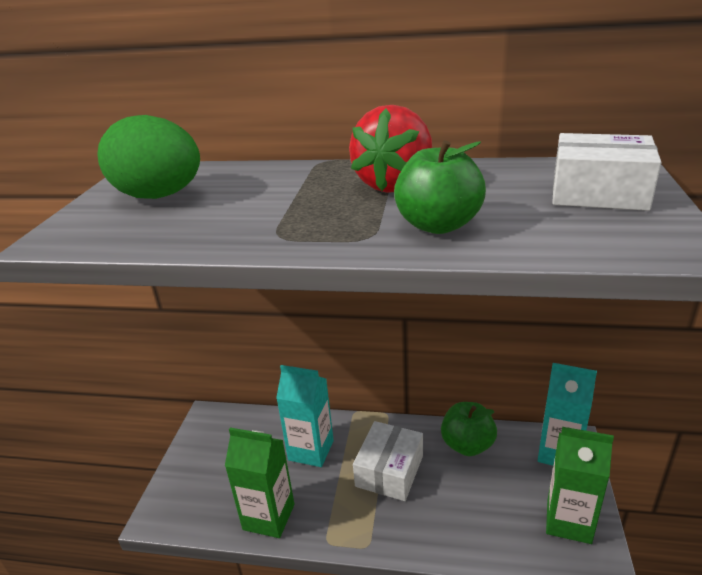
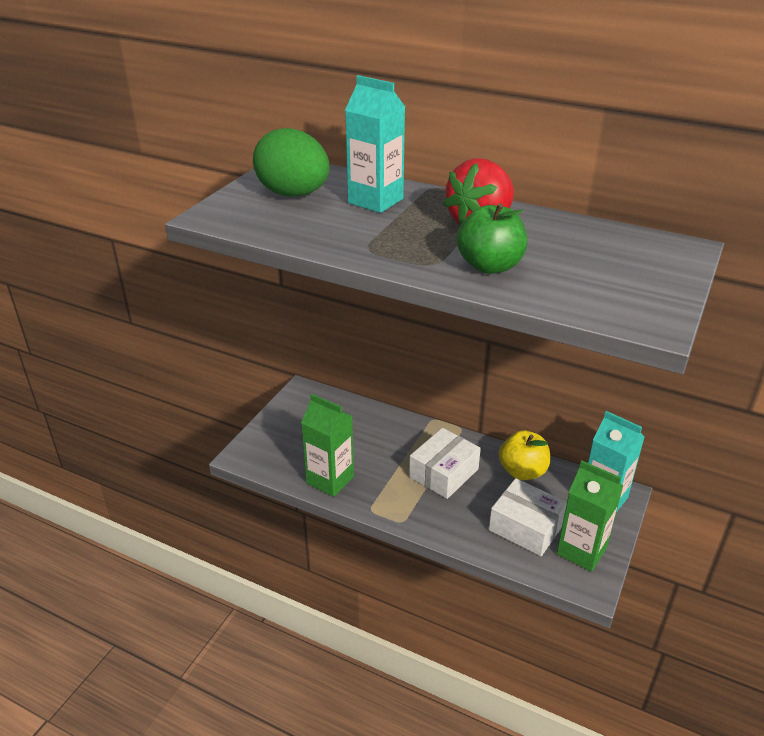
camera: 15 degrees right, 5 degrees up
turquoise carton [276,365,334,467] -> turquoise carton moved to [345,75,405,213]
green apple [441,402,497,456] -> yellow apple [499,430,550,480]
white box [552,133,662,211] -> white box moved to [489,478,567,556]

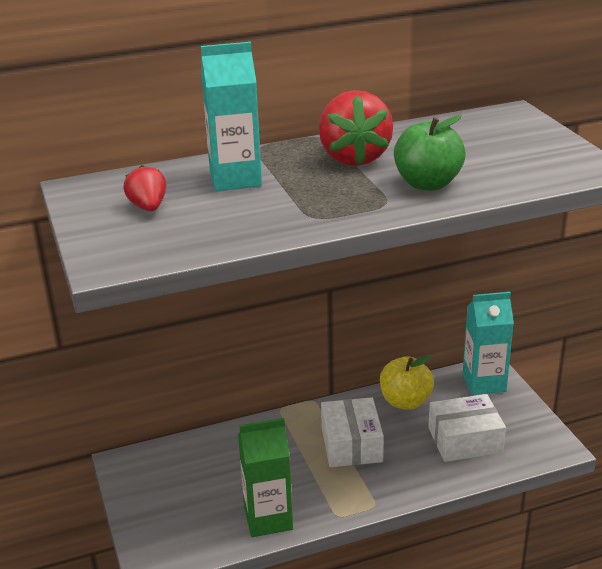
camera: 45 degrees left, 5 degrees down
green egg [253,128,329,197] -> red strawberry [123,165,166,211]
green carton [557,461,624,572] -> none

